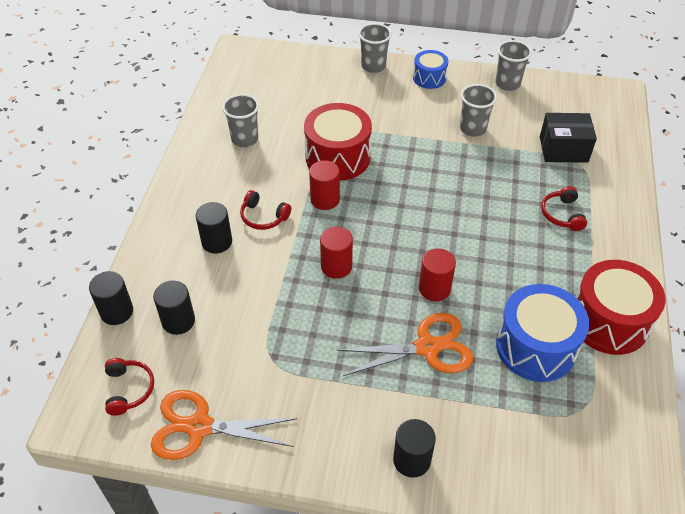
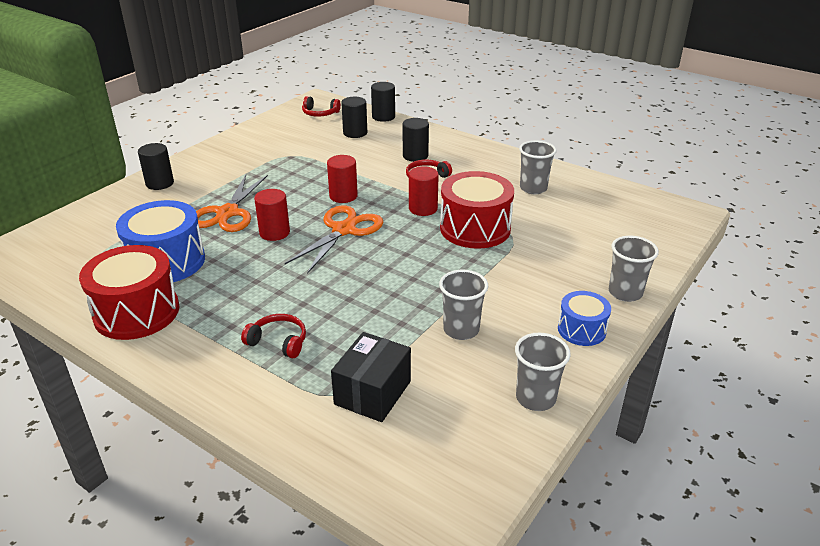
camera: 115 degrees right, 15 degrees down
orange scissors [151,390,298,460] -> orange scissors moved to [285,205,383,274]

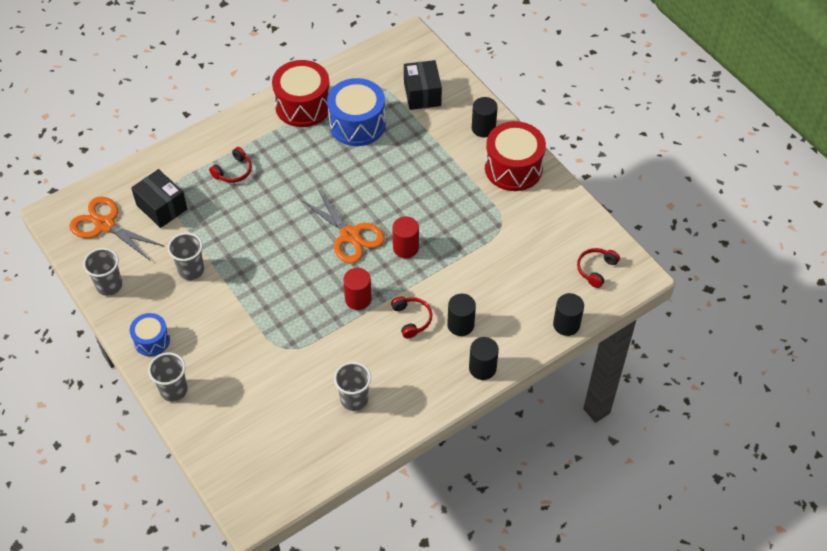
camera: 110 degrees right, 20 degrees up
orange scissors [196,175,268,232] -> orange scissors moved to [69,197,165,261]
red cylinder [254,189,290,241] -> none
black cylinder [341,97,367,138] -> black cylinder moved to [469,337,499,380]
red drum [440,171,514,249] -> red drum moved to [485,121,546,191]
none -> black box [404,60,442,110]

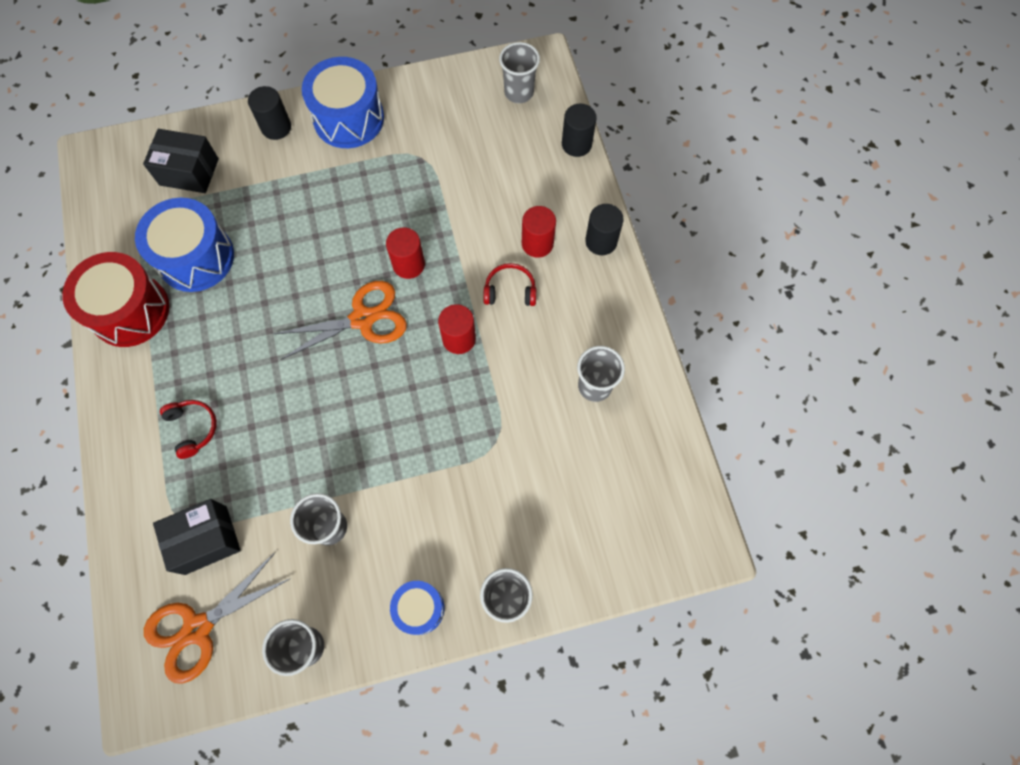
camera: 70 degrees left, 15 degrees up
black cylinder [447,294,476,336] -> red cylinder [522,206,556,258]
red drum [485,121,546,191] -> blue drum [302,57,384,148]
red headphones [577,248,620,288] -> grey cup [499,42,540,103]

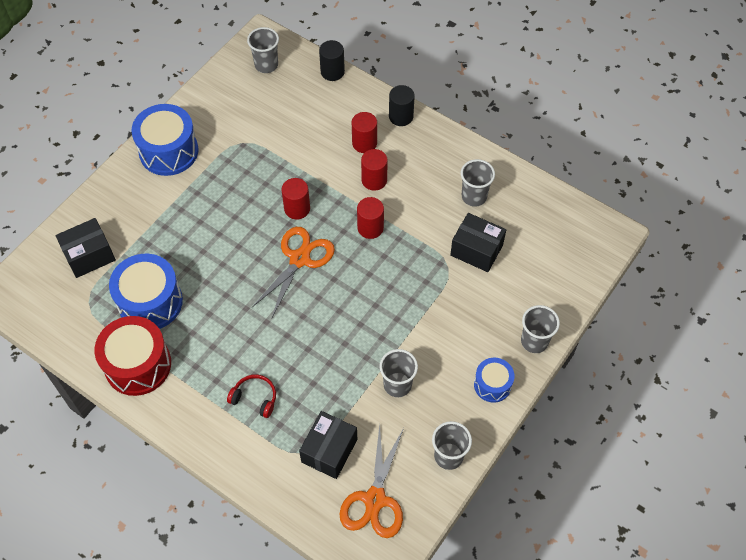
camera: 40 degrees left, 10 degrees down
black cylinder [248,86,291,140] -> none
red headphones [483,263,536,306] -> red cylinder [361,149,388,191]
none -> black box [450,213,506,272]

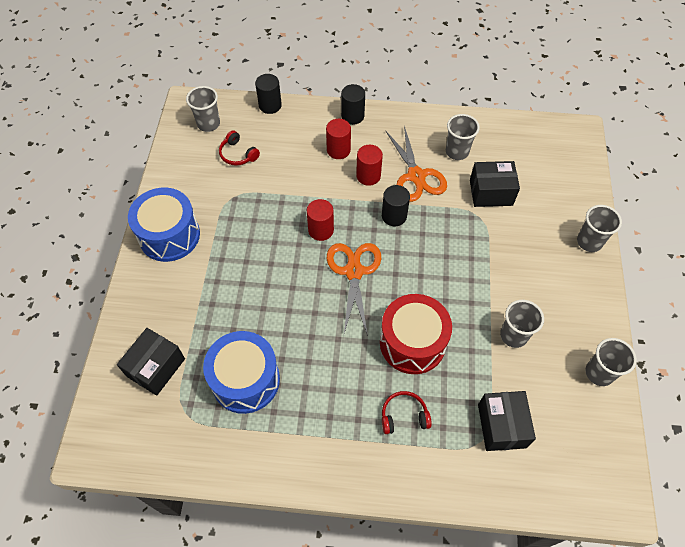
camera: 30 degrees left, 0 degrees up
red drum [95,316,171,396] -> red drum moved to [380,294,452,374]
orange scissors [340,424,404,538] -> orange scissors moved to [385,126,447,202]
red cylinder [357,197,384,239] -> black cylinder [382,185,410,226]
blue drum [474,358,514,403] -> none
none -> red headphones [219,130,260,166]

